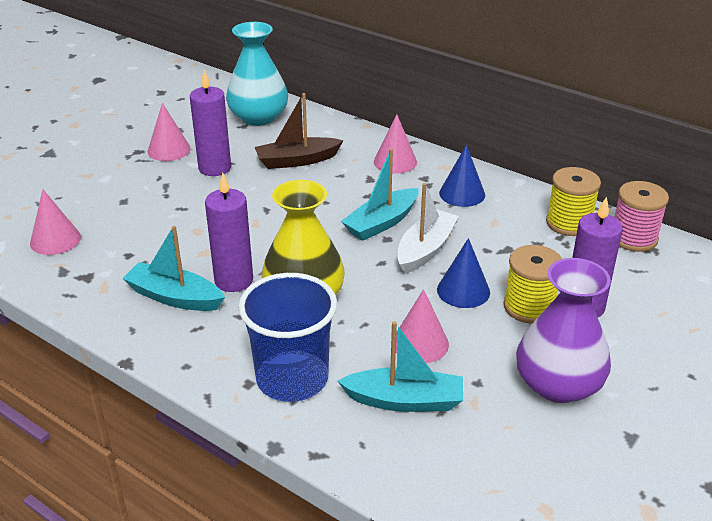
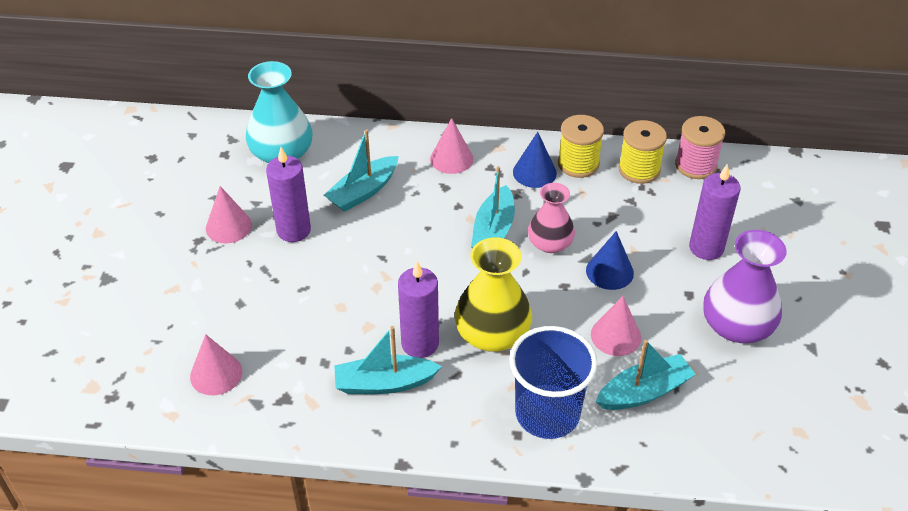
camera: 30 degrees left, 10 degrees up
brown boat [255,93,344,169] -> turquoise boat [324,129,398,212]
white boat [397,183,459,274] -> pink vase [528,183,575,253]
yellow spool [504,245,562,323] -> yellow spool moved to [558,115,604,178]

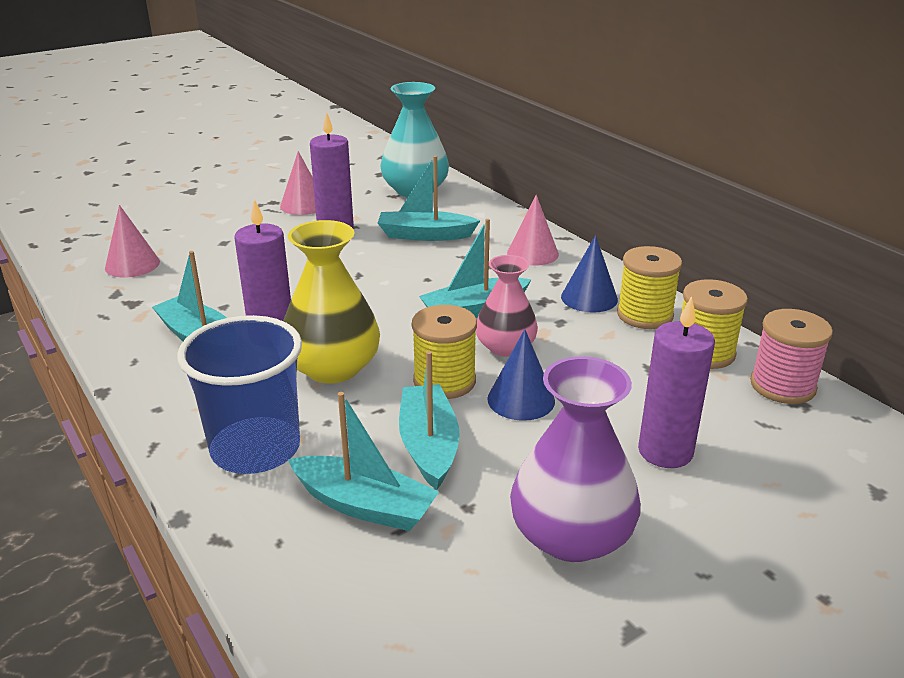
camera: 50 degrees right, 15 degrees down
pink cone [591,296,641,356] -> turquoise boat [399,351,460,490]
none -> yellow spool [412,305,477,399]

